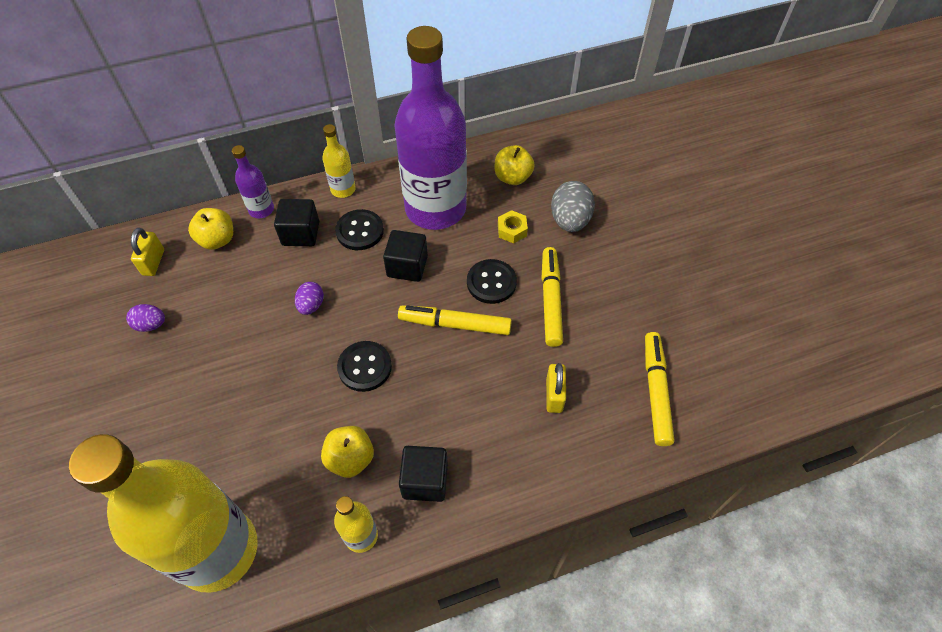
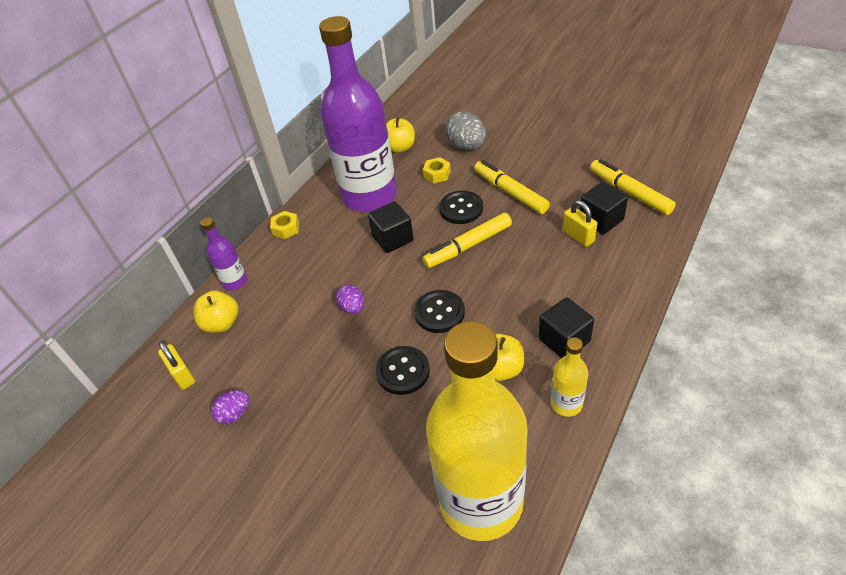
camera: 35 degrees left, 10 degrees down
black cube [274,199,319,246] -> black cube moved to [580,182,628,235]
yellow bottle [322,124,356,198] -> yellow nut [270,211,299,239]
black button [335,209,384,250] -> black button moved to [376,346,430,395]

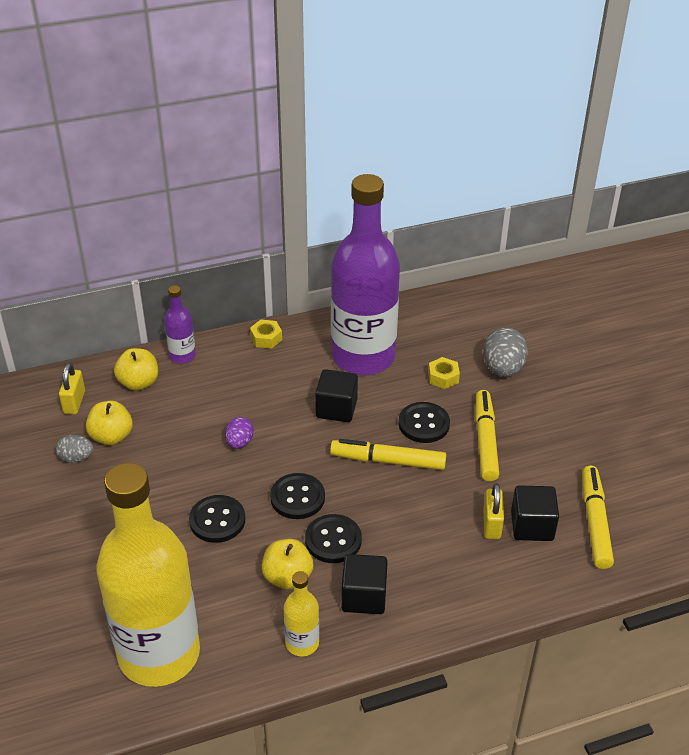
camera: 35 degrees right, 5 degrees down
purple egg [211,390,249,424] -> grey egg [56,435,94,463]
yellow apple [386,117,415,153] -> yellow apple moved to [86,401,133,445]
none -> black button [305,514,362,563]

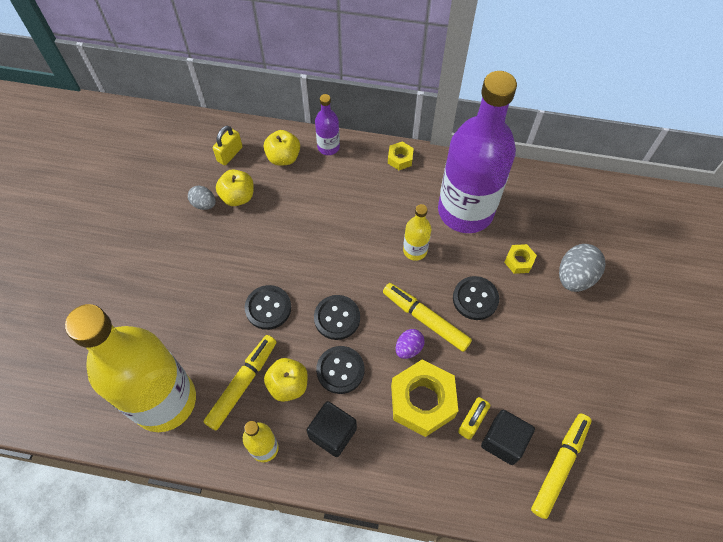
camera: 30 degrees right, 20 degrees up
purple egg [225,417,254,449] -> purple egg moved to [396,329,425,359]
black cube [315,369,358,422] -> yellow bottle [403,204,431,261]
yellow marker [475,390,499,481] -> yellow marker moved to [203,335,277,431]
none -> yellow nut [391,360,458,437]

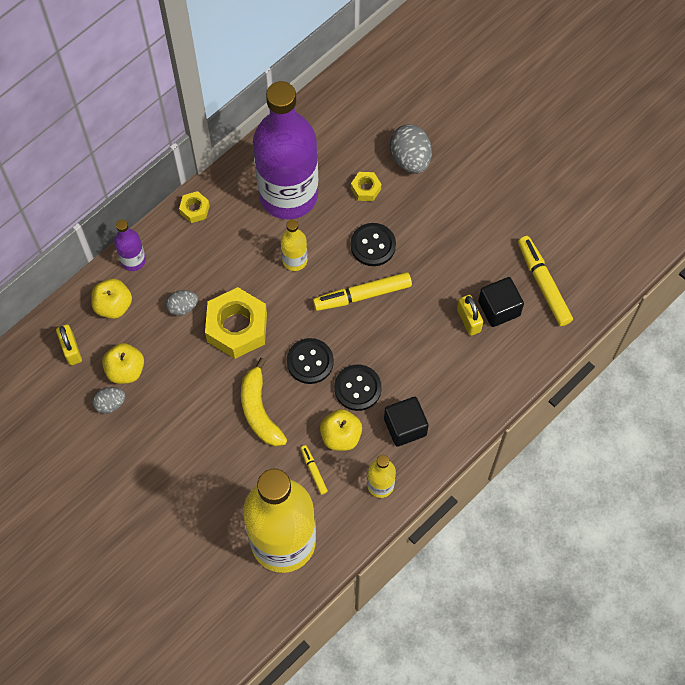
camera: 55 degrees left, 5 degrees up
yellow marker [203,335,277,431] -> yellow marker [300,445,328,495], size x0.50
black button [245,285,291,330] -> yellow banana [241,358,287,447]
yellow nut [391,360,458,437] -> yellow nut moved to [205,287,267,359]
purple egg [396,329,425,359] -> none
none -> grey egg [166,290,198,316]

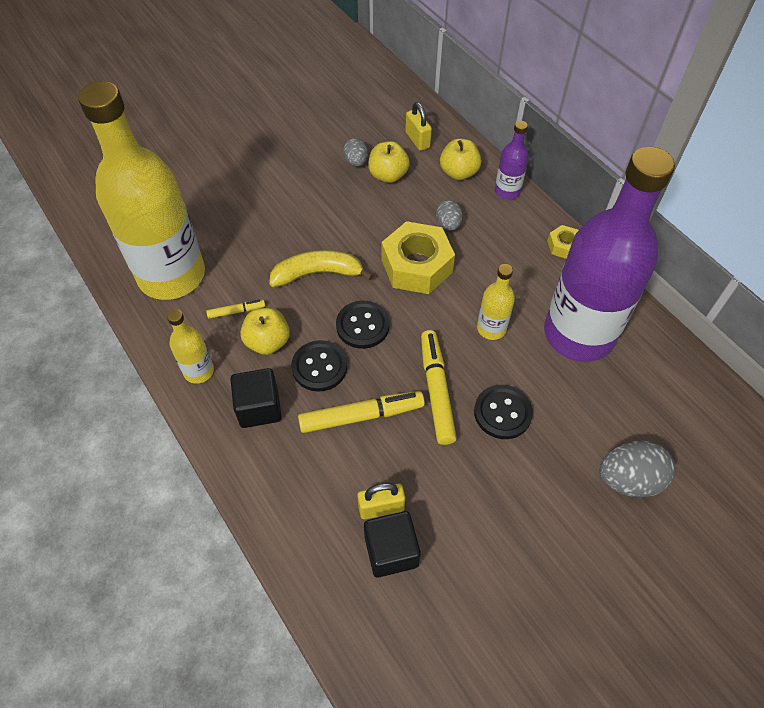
camera: 100 degrees right, 10 degrees down
yellow padlock [56,324,82,365] -> yellow padlock turned 75 degrees clockwise [405,102,432,151]
yellow nut [351,172,381,201] -> none
yellow marker [518,236,573,326] -> yellow marker moved to [298,391,425,433]

